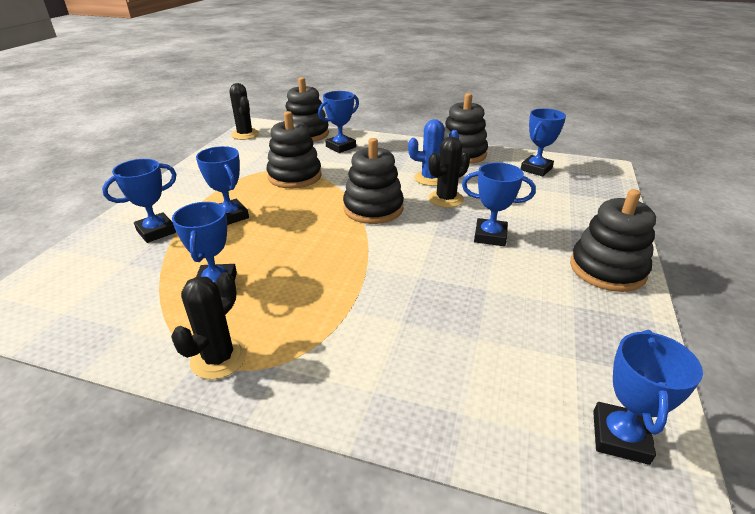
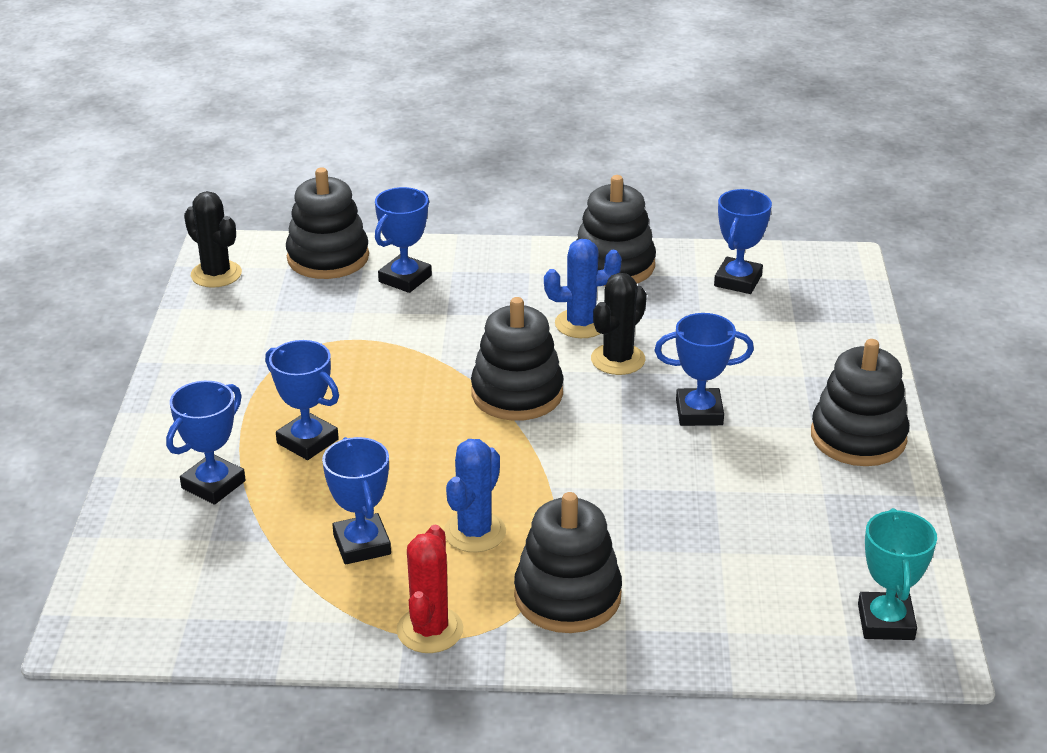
camera: 15 degrees left, 0 degrees up
black cactus [171,272,247,379] -> red cactus [396,525,463,653]
black stacking toy [266,111,322,188] -> black stacking toy moved to [514,492,622,633]
blue trophy [593,330,703,465] -> turquoise trophy [858,508,937,640]
none -> blue cactus [444,439,506,553]

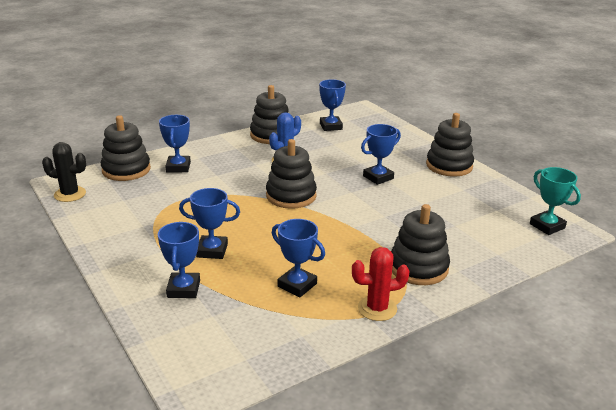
camera: 35 degrees left, 5 degrees down
red cactus [396,525,463,653] -> red cactus turned 75 degrees counterclockwise [352,247,410,321]
blue cactus [444,439,506,553] -> none
black cactus [591,273,647,375] -> none

